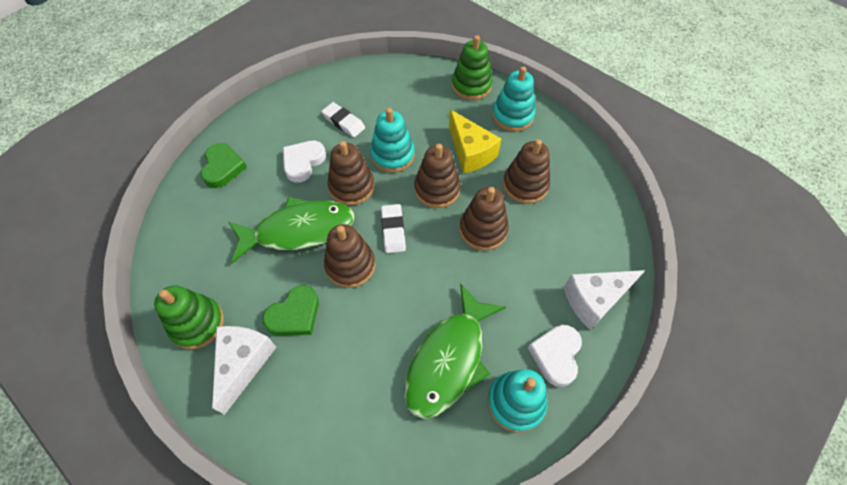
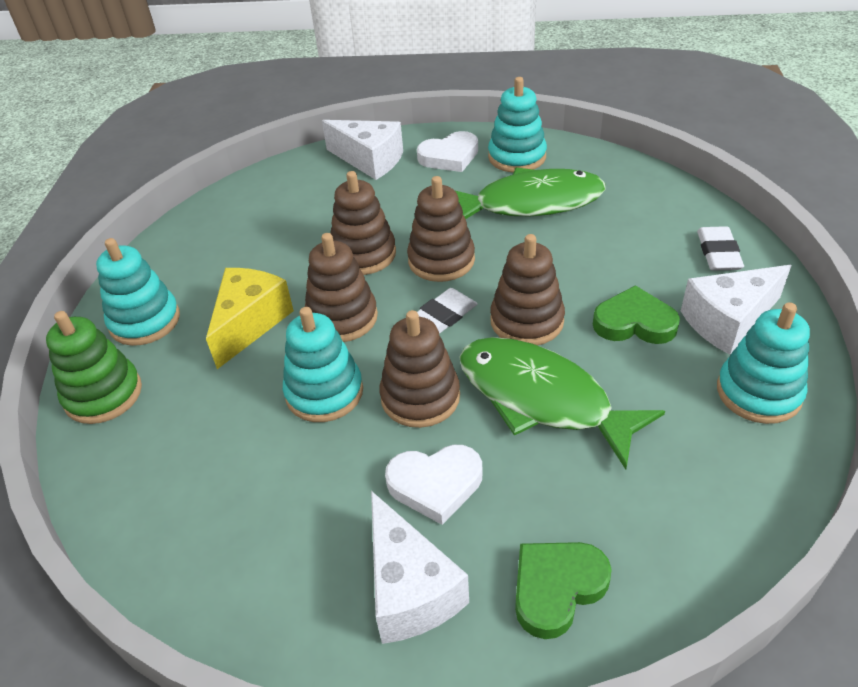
camera: 125 degrees left, 15 degrees down
green stacking toy [154,285,224,349] -> turquoise stacking toy [717,302,810,424]
white eraser [321,102,365,138] -> white eraser moved to [697,226,744,271]
brown stacking toy [503,139,550,204] -> brown stacking toy moved to [407,176,475,282]
none -> white cheese [371,491,469,644]

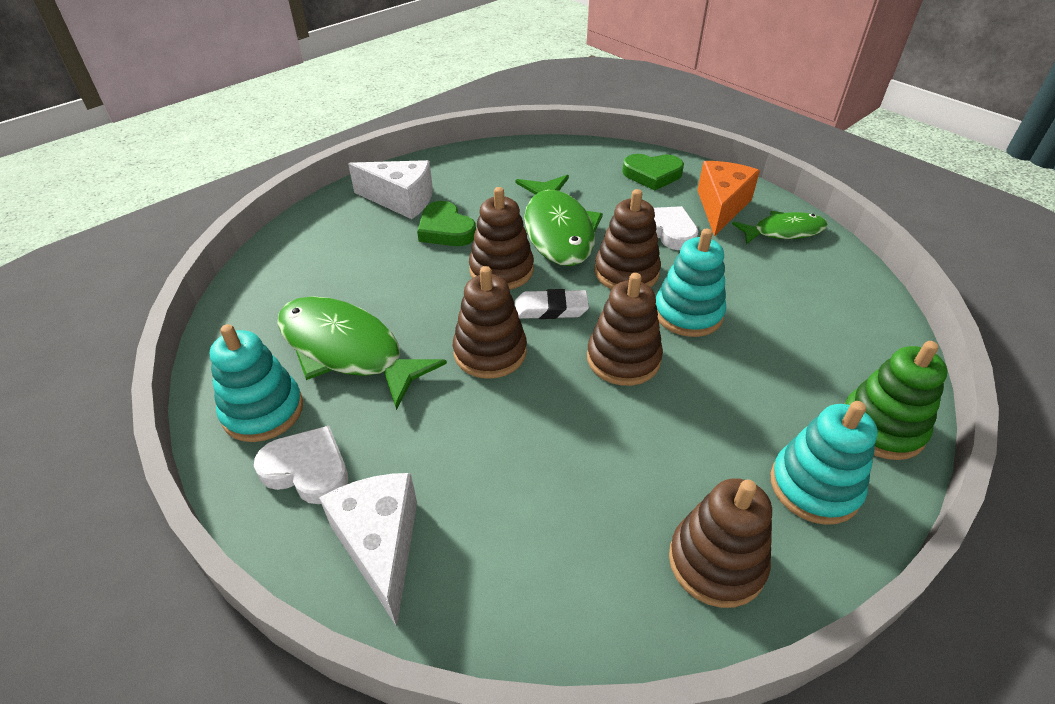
camera: 140 degrees left, 0 degrees up
yellow cheese [206,268,294,369] -> none
brown stacking toy [330,171,396,275] -> brown stacking toy moved to [669,478,772,608]
white cheese [371,491,469,644] -> orange cheese [697,161,760,236]
white eraser [697,226,744,271] -> none
turquoise stacking toy [717,302,810,424] -> none
none -> green fish [732,211,828,244]

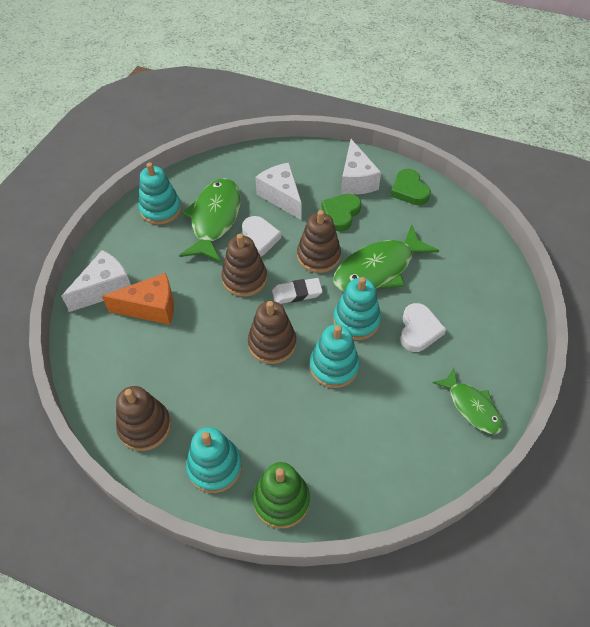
camera: 65 degrees right, 10 degrees up
white heart [254,426,348,504] -> white heart moved to [242,216,281,257]
white eraser [515,289,589,319] -> white eraser turned 75 degrees counterclockwise [272,278,323,304]
brown stacking toy [595,189,661,289] -> turquoise stacking toy [333,277,381,340]
green heart [622,154,684,190] -> green heart moved to [391,169,431,205]
orange cheese [697,161,760,236] -> orange cheese moved to [102,273,174,325]
none -> white cheese [255,163,302,220]

